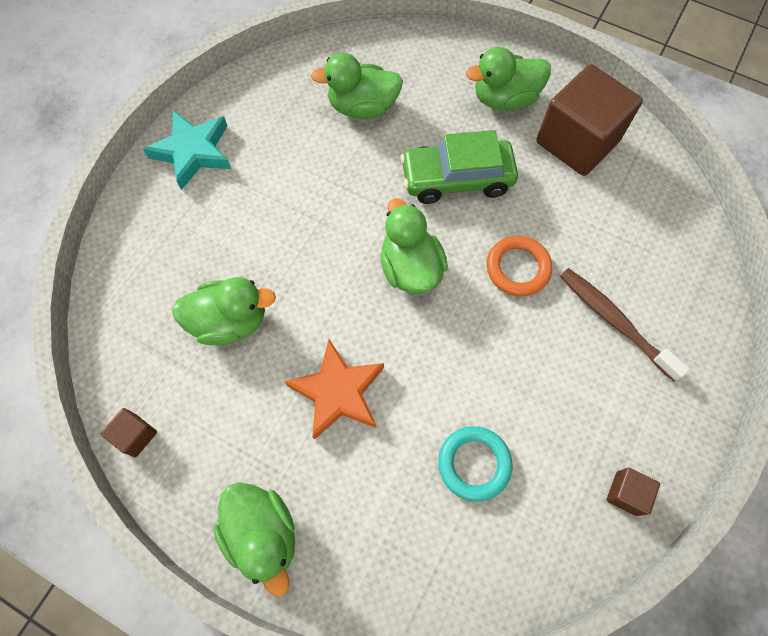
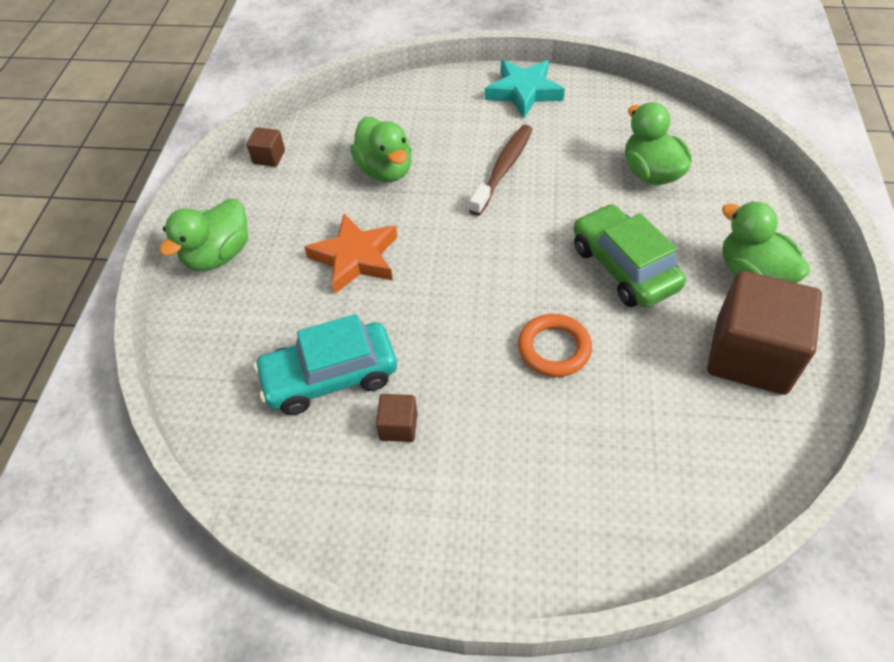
camera: 70 degrees right, 15 degrees down
green duck [380,198,448,294] -> none
turquoise ring [438,426,512,502] -> turquoise car [254,314,397,415]
brown toothbrush [560,268,690,381] -> brown toothbrush moved to [469,125,533,216]
brown cube [607,468,660,516] -> brown cube moved to [376,394,417,442]

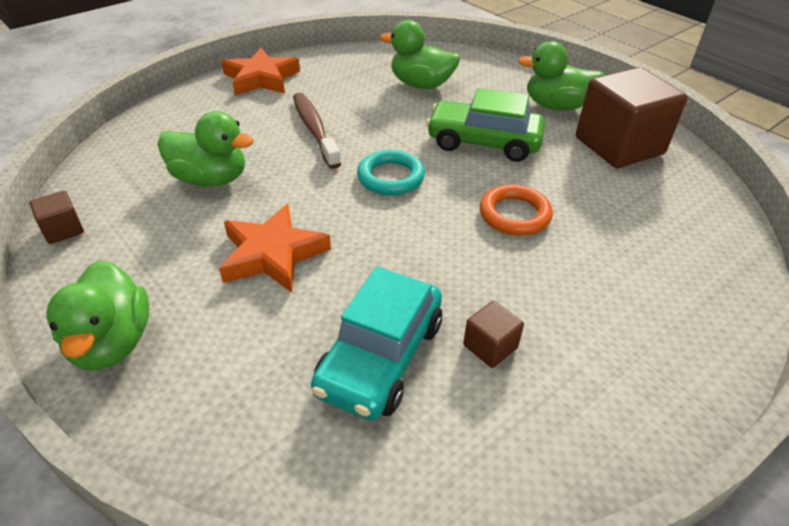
camera: 50 degrees left, 10 degrees down
turquoise star [485,60,565,118] -> orange star [221,48,300,96]
none -> turquoise ring [357,150,425,195]

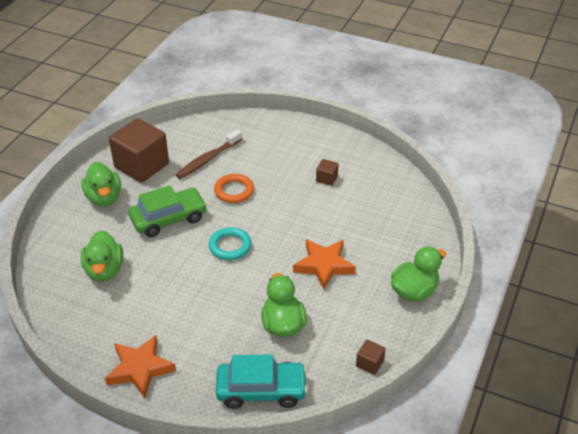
camera: 115 degrees left, 0 degrees up
brown toothbrush [293,93,341,169] -> brown toothbrush moved to [175,129,242,179]
turquoise car [311,267,442,420] -> turquoise car moved to [216,354,308,409]
green car [426,88,545,162] -> green car turned 105 degrees counterclockwise [129,185,207,237]

